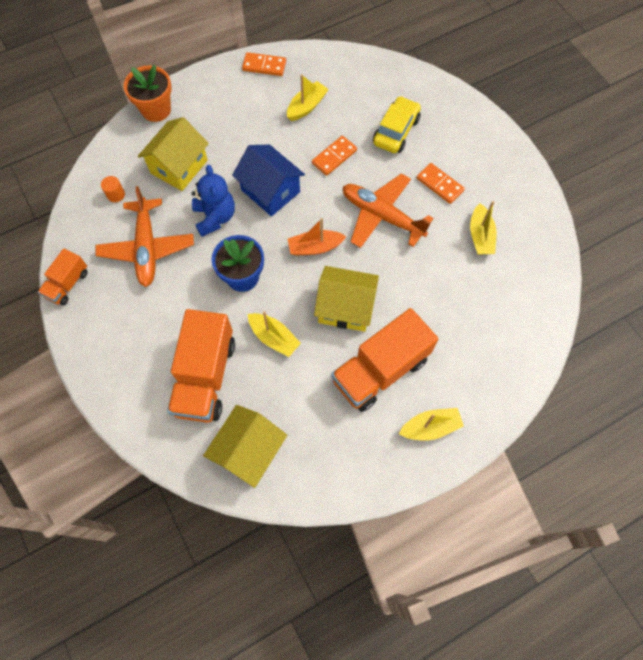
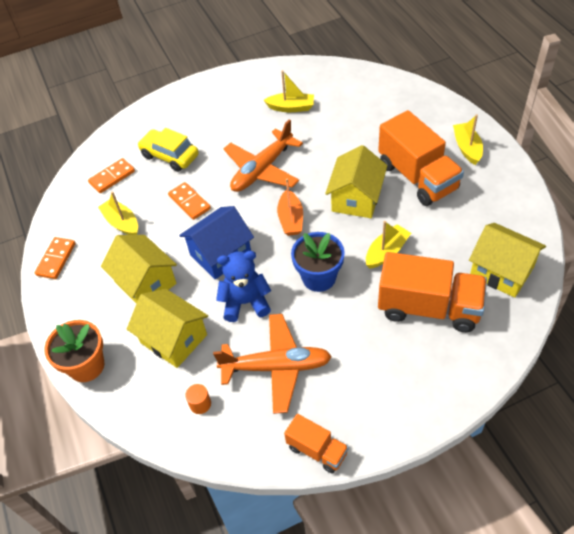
camera: 80 degrees left, 15 degrees down
orange domino [417,163,465,204] -> orange domino moved to [88,158,135,193]
none -> yellow house [101,235,177,304]

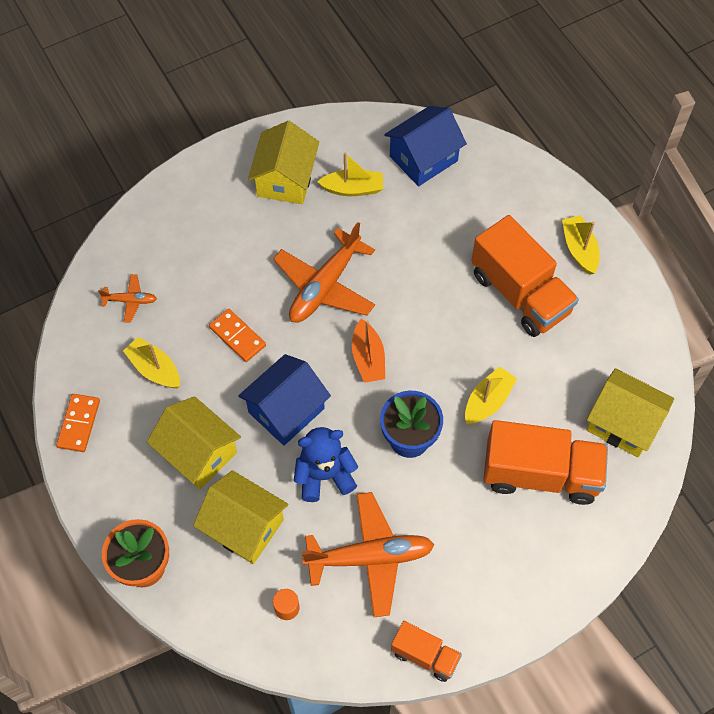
camera: 10 degrees left, 10 degrees up
orange domino [88,158,135,193] -> orange plane [98,274,157,323]
yellow car [137,128,199,172] -> none
yellow house [325,145,388,218] -> yellow house moved to [248,121,319,204]
none -> blue house [384,106,467,186]

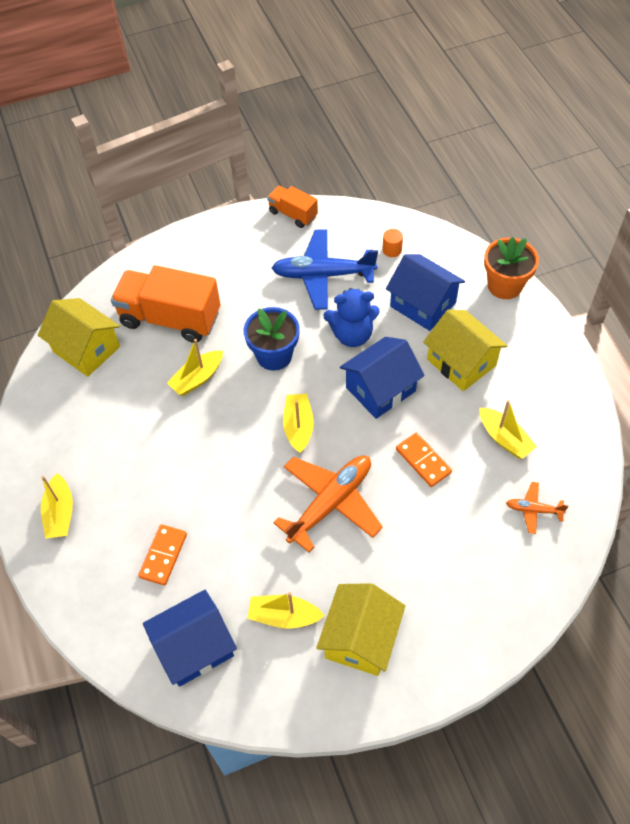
camera: 170 degrees left, 5 degrees down
orange domino [56,394,100,452] -> orange domino moved to [138,524,187,586]
yellow house [193,470,288,564] -> blue house [386,254,465,331]
orange plane [302,492,434,617] -> blue plane [272,229,378,310]
orange boat [352,319,385,383] -> yellow boat [283,394,314,453]
orange truck [471,215,579,337] -> none

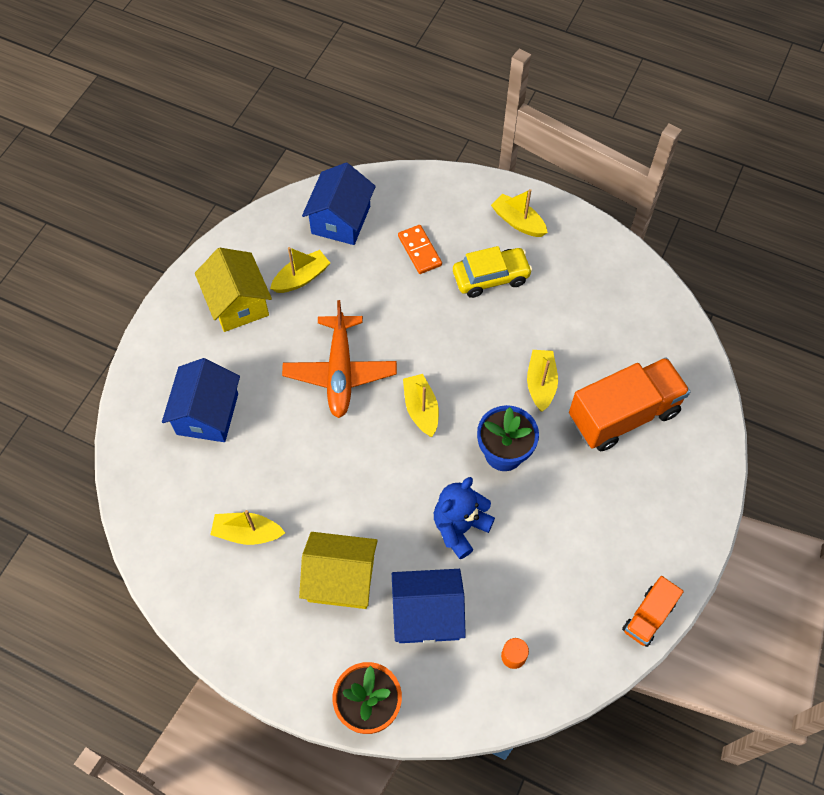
camera: 135 degrees right, 5 degrees up
yellow house [38,298,120,377] -> none
orange truck [267,186,318,228] -> orange truck turned 135 degrees clockwise [622,576,684,647]
blue plane [272,229,378,310] -> none
yellow boat [283,394,314,453] -> yellow boat turned 150 degrees counterclockwise [403,374,439,437]
blue house [340,337,425,419] -> blue house moved to [162,358,240,442]
orange domino [396,433,452,487] -> none
orange plane [506,482,568,534] -> none
none -> yellow car [453,246,533,298]

